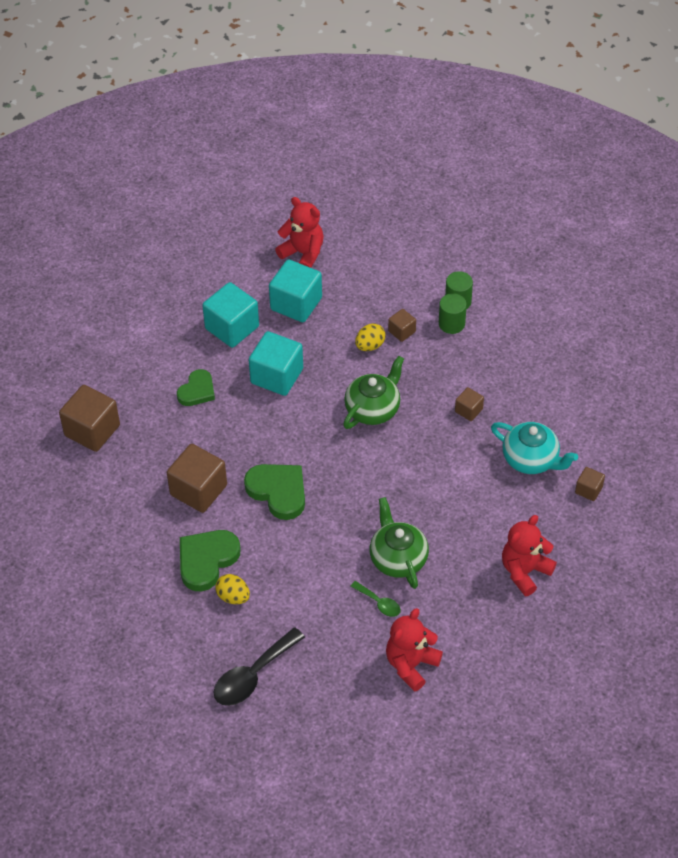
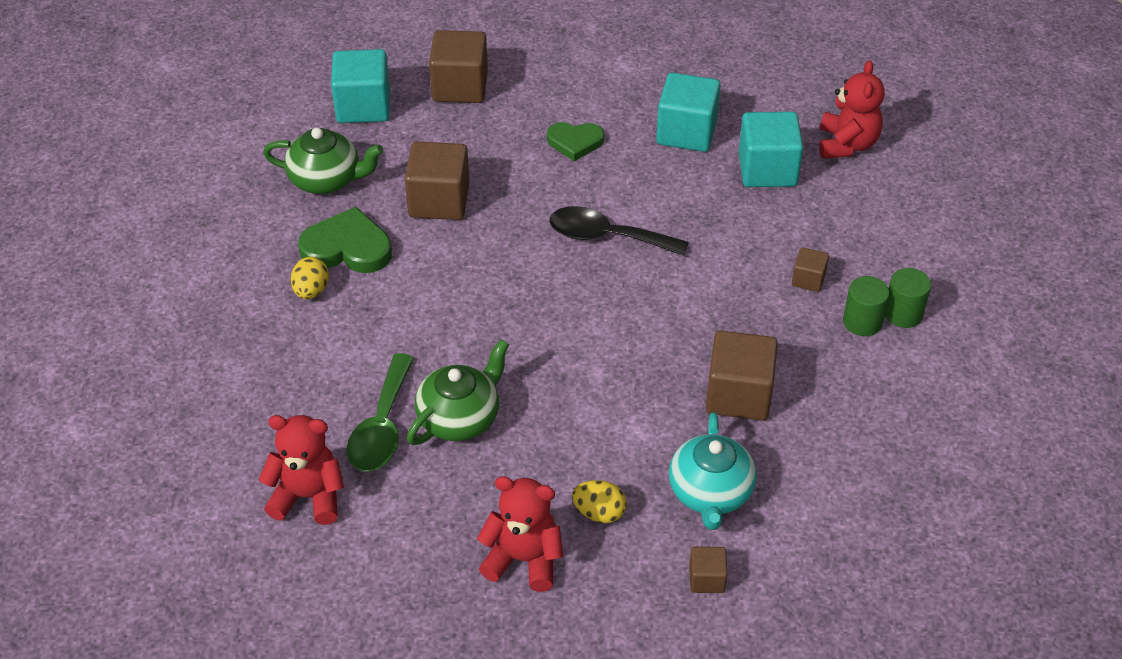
camera: 60 degrees right, 5 degrees down
black spoon [214,627,305,706] -> black spoon moved to [550,206,689,256]
green heart [244,464,305,520] -> none
turquoise cube [249,331,303,396] -> turquoise cube moved to [331,49,390,123]
green teapot [343,356,404,429] -> green teapot moved to [263,128,383,194]
green spoon [350,581,401,617] -> green spoon [347,353,414,472], size x1.87
yellow egg [355,324,385,351] -> yellow egg moved to [572,480,627,523]
brown cube [455,387,484,421] -> brown cube [706,331,778,421], size x1.98

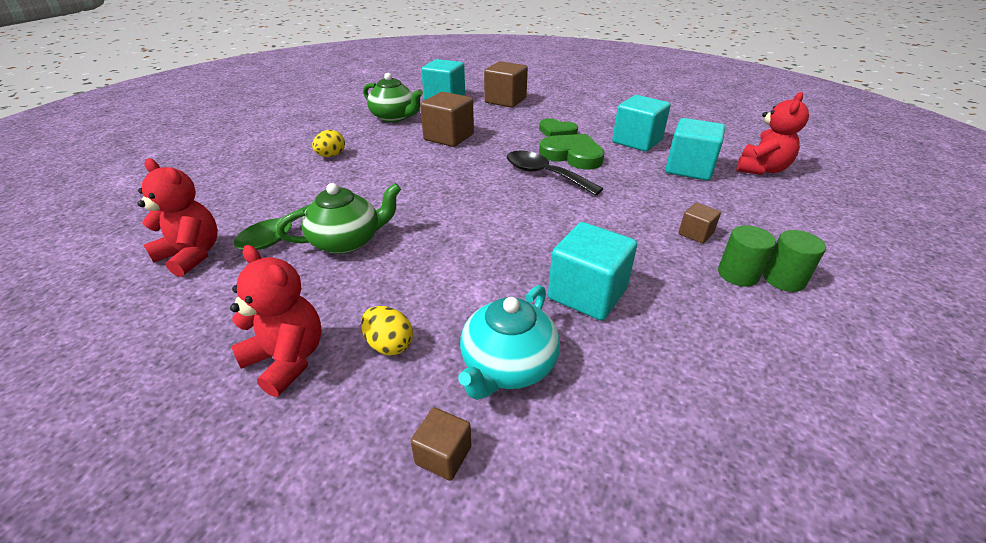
camera: 25 degrees right, 10 degrees down
green heart [298,207,392,273] -> green heart moved to [539,134,605,169]
brown cube [706,331,778,421] -> turquoise cube [548,222,637,321]

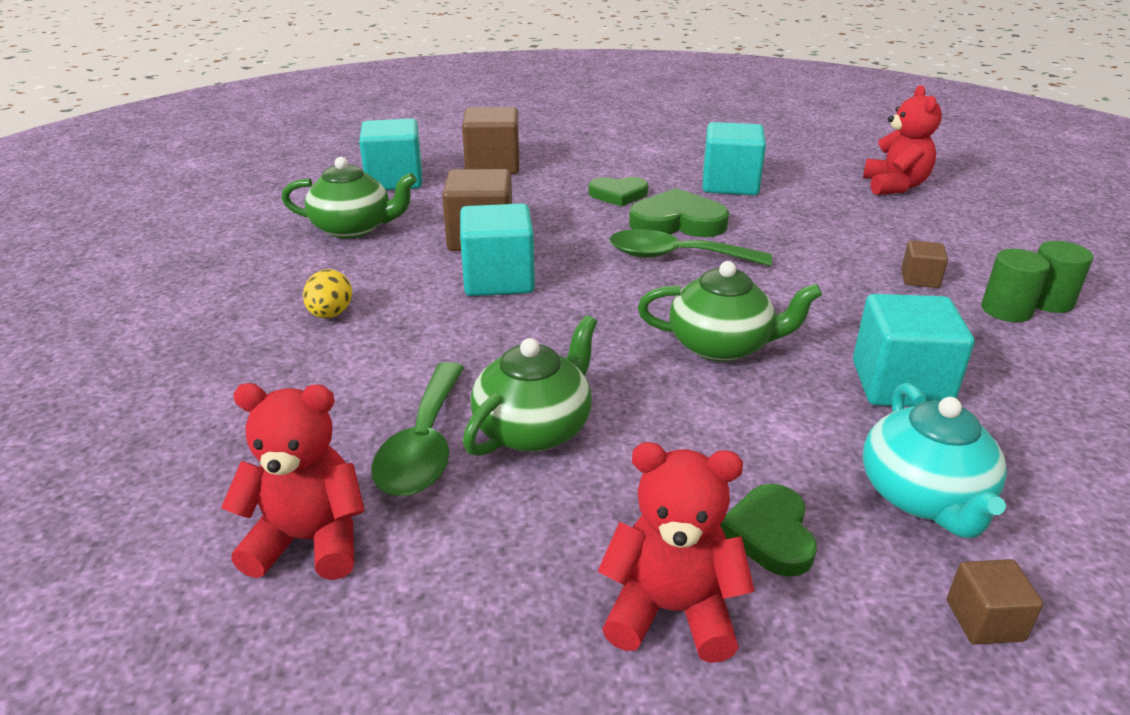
camera: 30 degrees left, 5 degrees down
yellow egg [361,306,413,356] -> green heart [720,484,817,577]
black spoon [507,151,604,196] -> green spoon [609,229,772,266]
turquoise cube [666,118,725,181] -> turquoise cube moved to [460,204,535,296]
none -> green teapot [638,261,822,362]

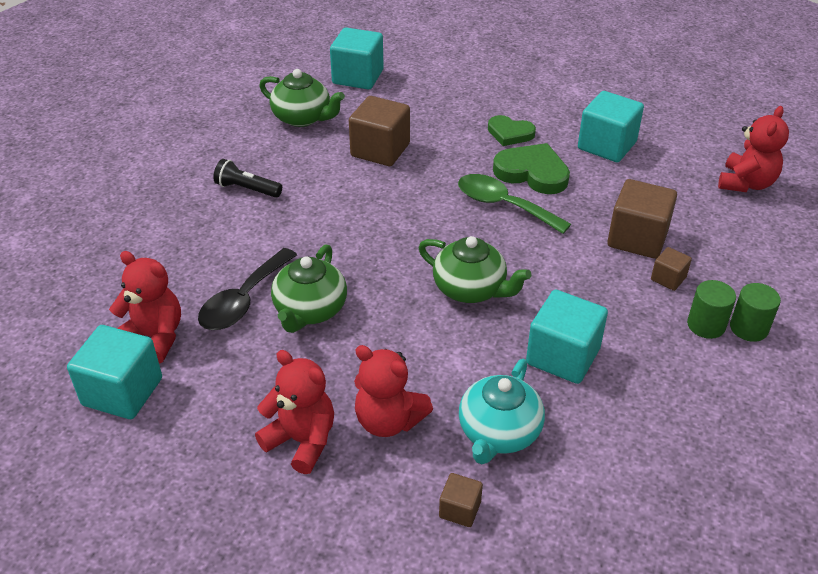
camera: 25 degrees right, 10 degrees up
yellow egg [303,269,352,318] -> black flashlight [213,159,282,198]
green spoon [371,362,465,496] -> black spoon [198,248,297,330]
turquoise cube [460,204,535,296] -> turquoise cube moved to [67,325,162,419]
brown cube [462,107,519,174] -> brown cube moved to [607,179,677,259]
green teapot [463,315,597,456] -> green teapot turned 135 degrees clockwise [271,245,347,333]
green heart [720,484,817,577] -> red teddy bear [354,345,433,437]

